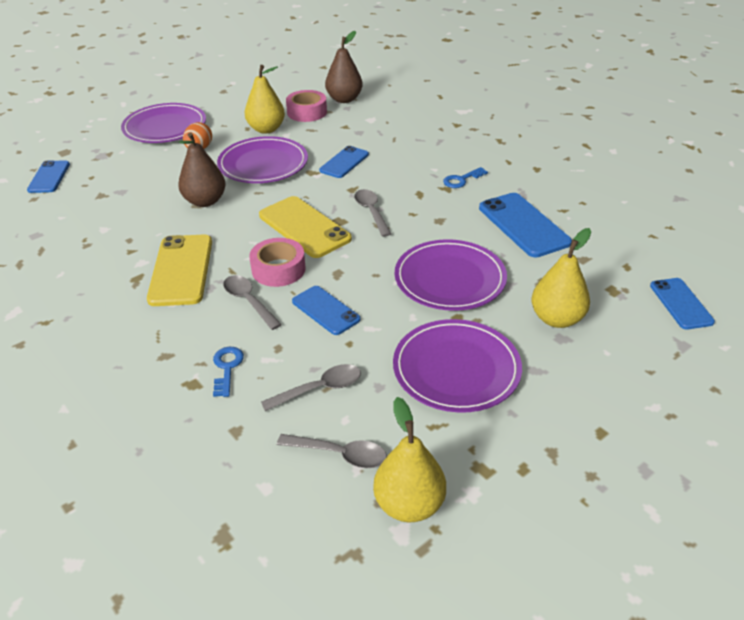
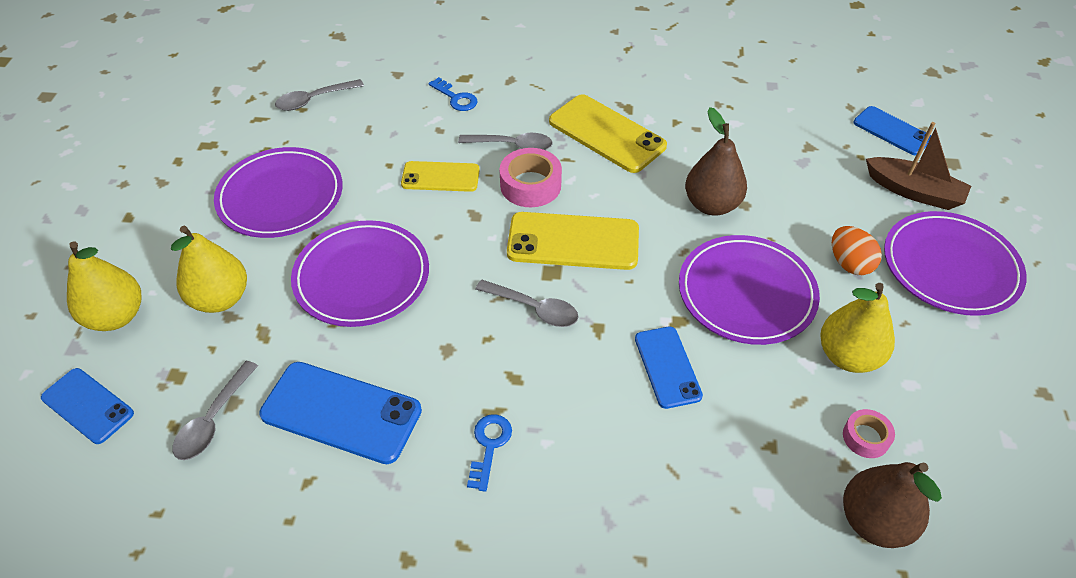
camera: 135 degrees right, 10 degrees up
grey spoon [261,364,361,411] -> grey spoon moved to [173,361,258,460]
pink tape [286,90,327,122] -> pink tape [843,409,895,458], size x0.59
blue phone [292,286,361,335] -> yellow phone [401,161,480,192]
yellow pear [373,397,446,522] -> yellow pear moved to [67,241,141,331]
none -> brown boat [866,122,971,210]

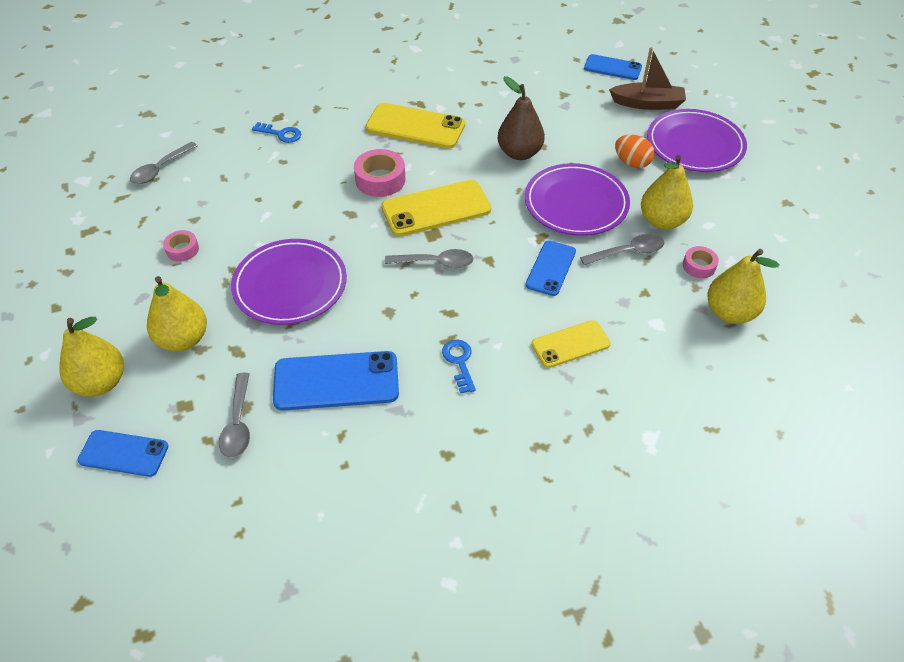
camera: 25 degrees left, 0 degrees up
purple plate [214,147,343,238] -> pink tape [163,230,199,262]
yellow phone [401,161,480,192] -> yellow phone moved to [531,320,611,368]
grey spoon [458,133,553,150] -> grey spoon moved to [580,234,664,265]
blue phone [635,327,703,409] -> blue phone turned 60 degrees clockwise [526,240,576,296]
brown pear [843,462,942,548] -> yellow pear [707,249,779,324]

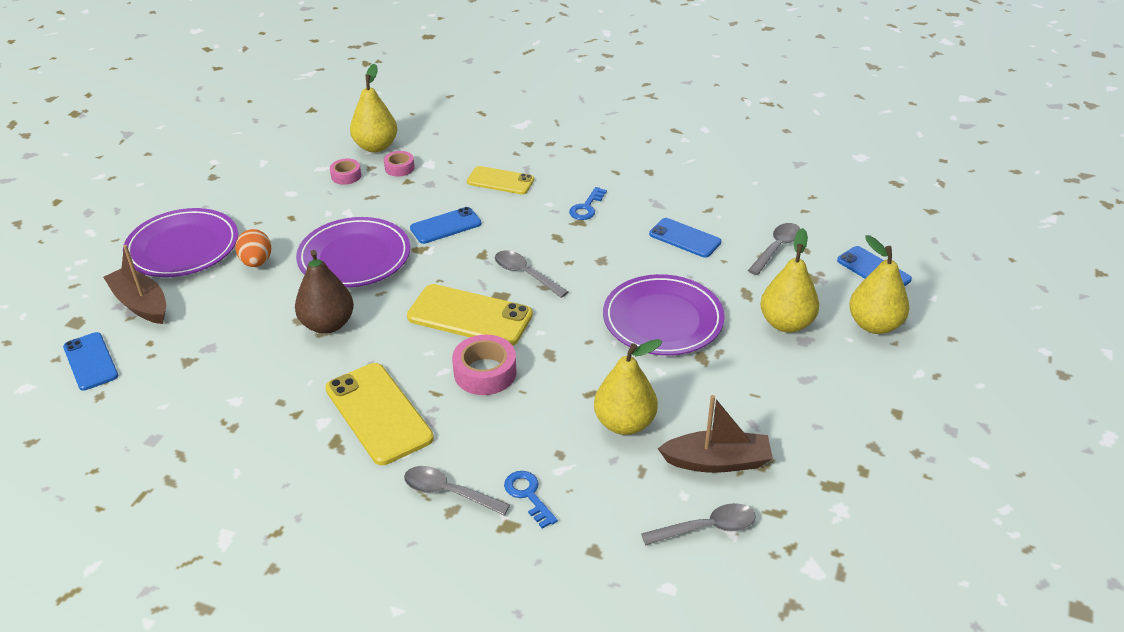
camera: 140 degrees left, 10 degrees down
pink tape [163,230,199,262] -> pink tape moved to [384,151,415,177]
blue phone [273,351,399,411] -> blue phone [649,218,721,258], size x0.63
grey spoon [580,234,664,265] -> grey spoon moved to [404,466,510,516]
yellow pear [641,155,693,230] -> yellow pear moved to [594,339,662,435]
none -> brown boat [658,395,773,473]

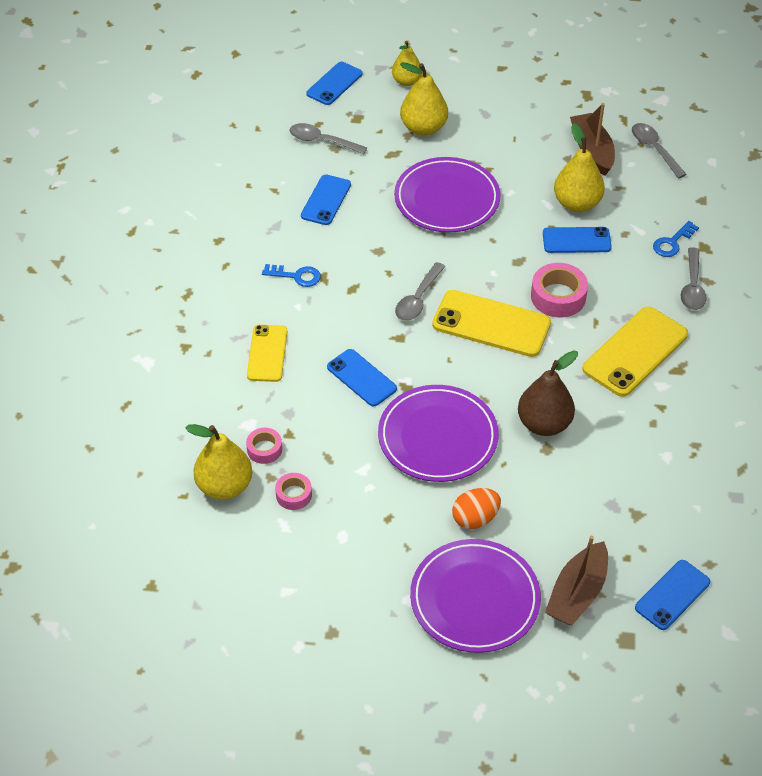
camera: 105 degrees left, 10 degrees up
yellow phone [407,284,533,346] -> yellow phone turned 75 degrees counterclockwise [432,290,551,357]
yellow pear [849,235,909,334] -> yellow pear [392,41,422,86], size x0.66
none -> blue phone [543,227,612,253]

